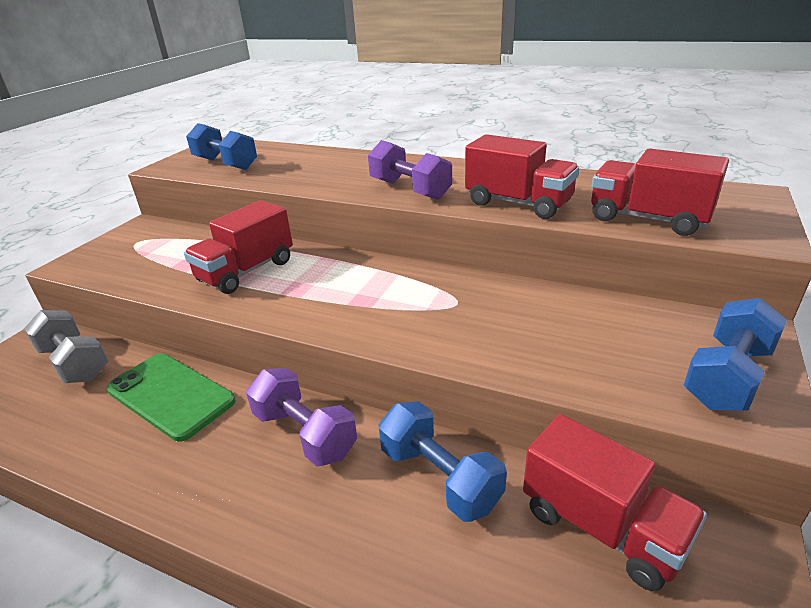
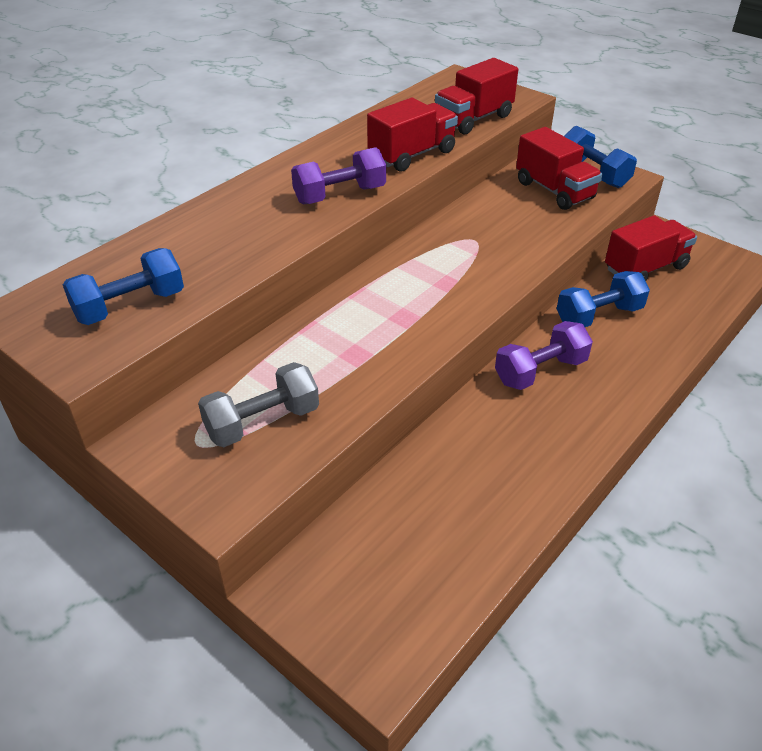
camera: 75 degrees left, 10 degrees up
grey dumbbell [24,310,108,383] -> grey dumbbell moved to [198,362,319,447]
green phone [107,353,236,441] -> none
red truck [184,200,293,294] -> red truck moved to [516,127,602,210]

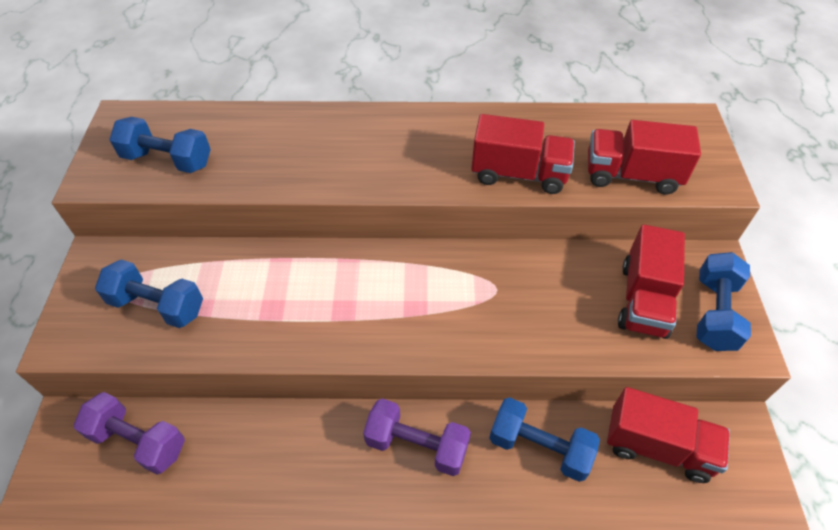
camera: 50 degrees right, 10 degrees up
grey dumbbell [198,362,319,447] -> blue dumbbell [95,259,203,328]
purple dumbbell [291,147,386,204] -> purple dumbbell moved to [74,392,185,475]

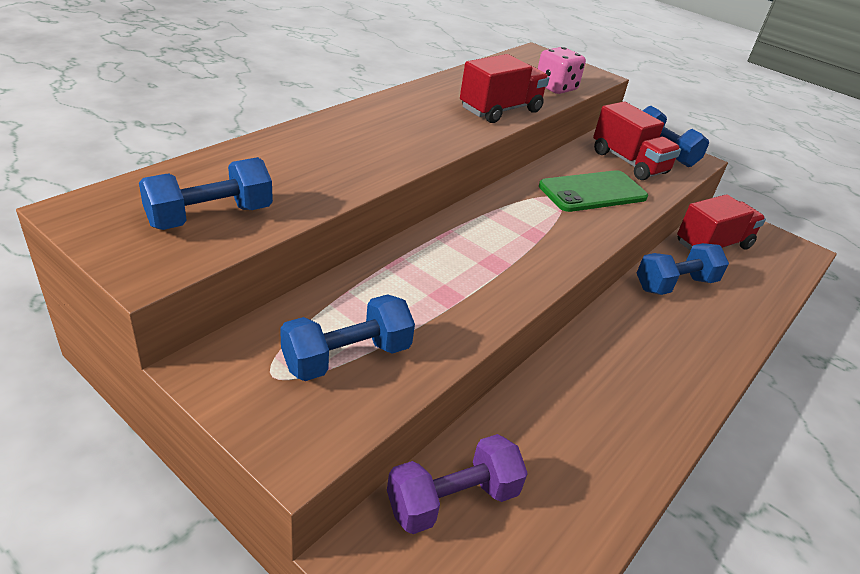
camera: 55 degrees left, 15 degrees down
purple dumbbell [363,398,471,476] -> none
red truck [588,120,701,194] -> pink dice [538,47,586,94]
none -> green phone [539,170,648,212]

